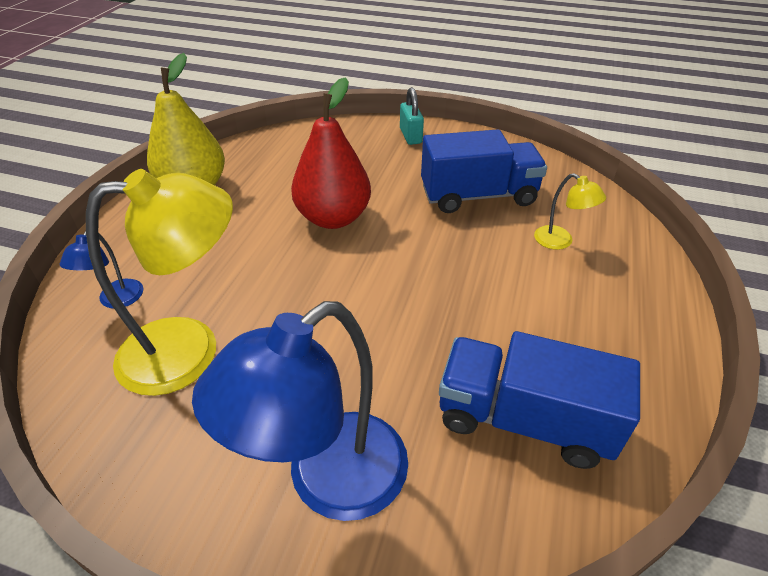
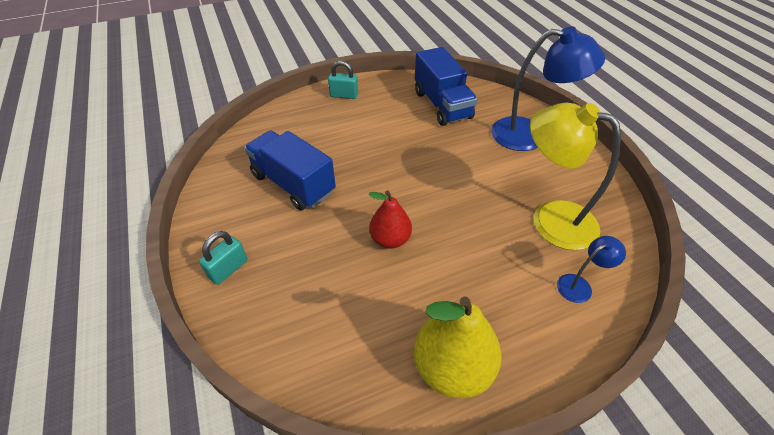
camera: 130 degrees left, 5 degrees up
red pear [291,77,371,229] -> red pear [368,190,412,249], size x0.63
yellow lamp [534,173,606,250] -> none
none -> turquoise padlock [328,61,358,99]

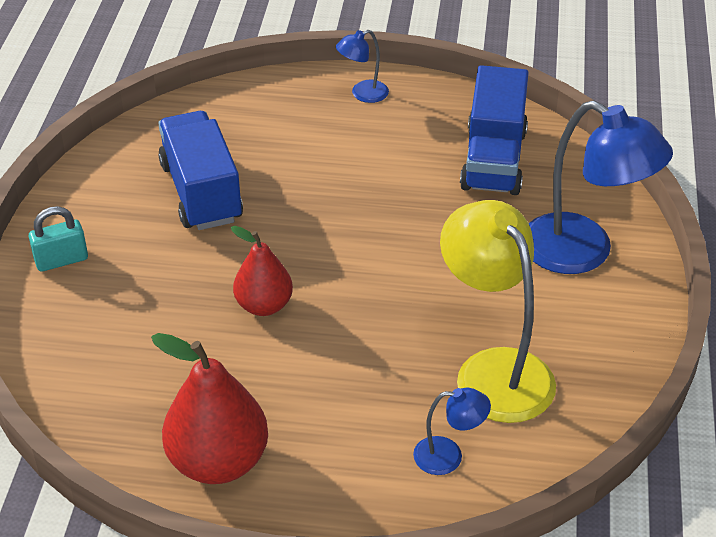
camera: 30 degrees right, 5 degrees down
turquoise padlock [328,61,358,99] -> blue lamp [336,30,389,103]
yellow pear [414,297,501,398] -> red pear [151,333,268,484]

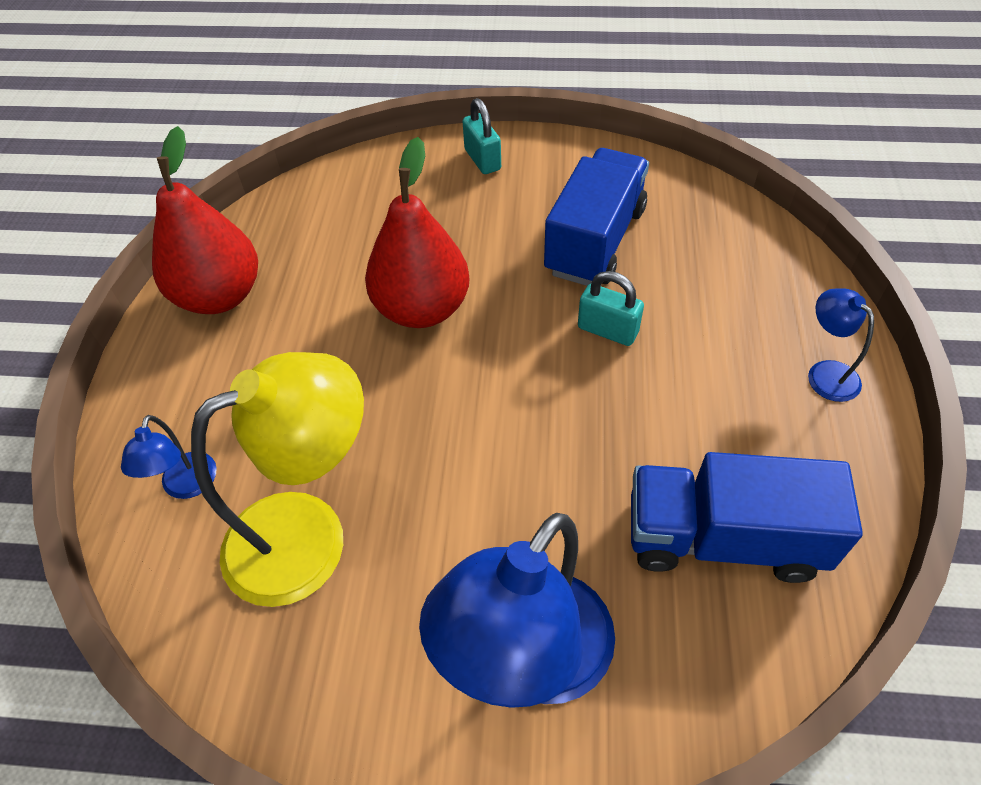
camera: 90 degrees right, 10 degrees up
blue truck [158,111,243,230] -> blue truck turned 45 degrees counterclockwise [544,148,649,286]
red pear [231,226,293,316] -> red pear [365,137,470,328], size x1.58
none -> turquoise padlock [578,271,644,346]

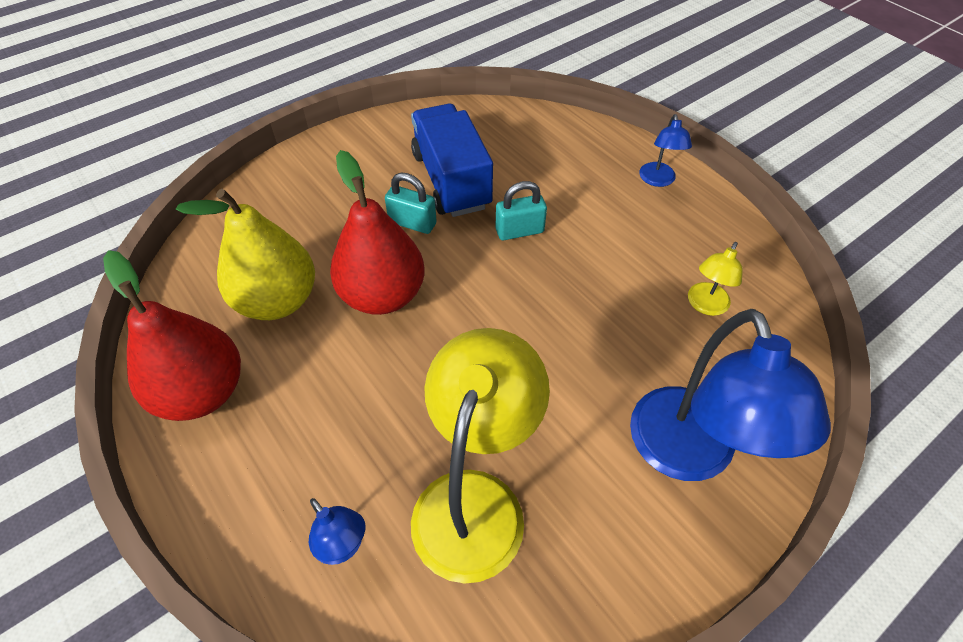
camera: 45 degrees left, 0 degrees up
turquoise padlock [462,98,501,174] -> turquoise padlock moved to [385,173,437,234]
blue truck [631,452,863,583] -> yellow lamp [688,242,743,316]
blue lamp [808,288,874,402] -> blue lamp turned 105 degrees counterclockwise [639,114,692,187]
none -> yellow pear [176,189,315,320]

